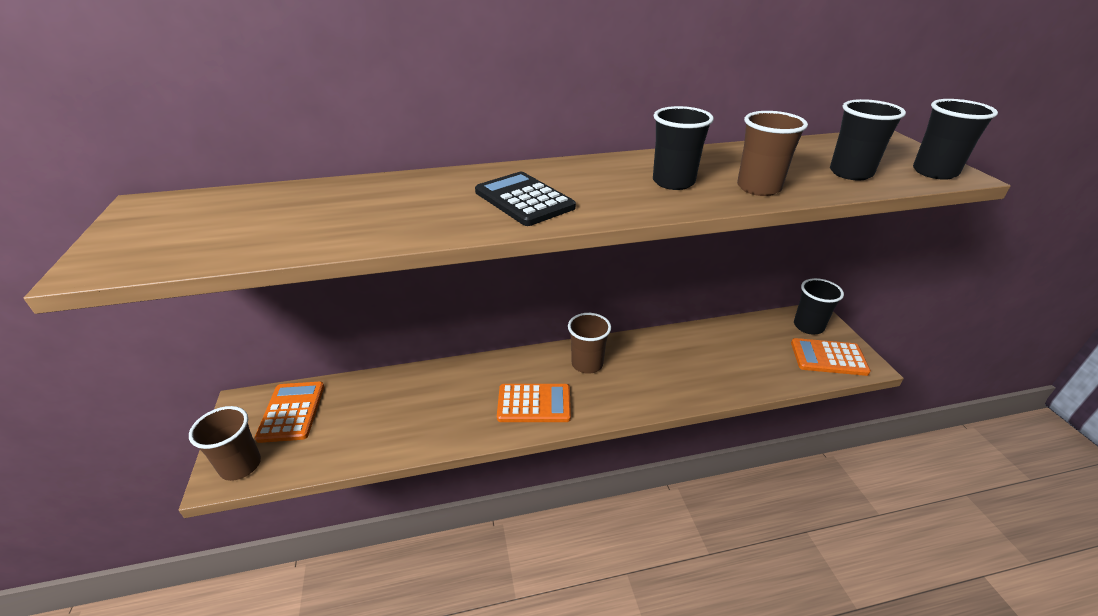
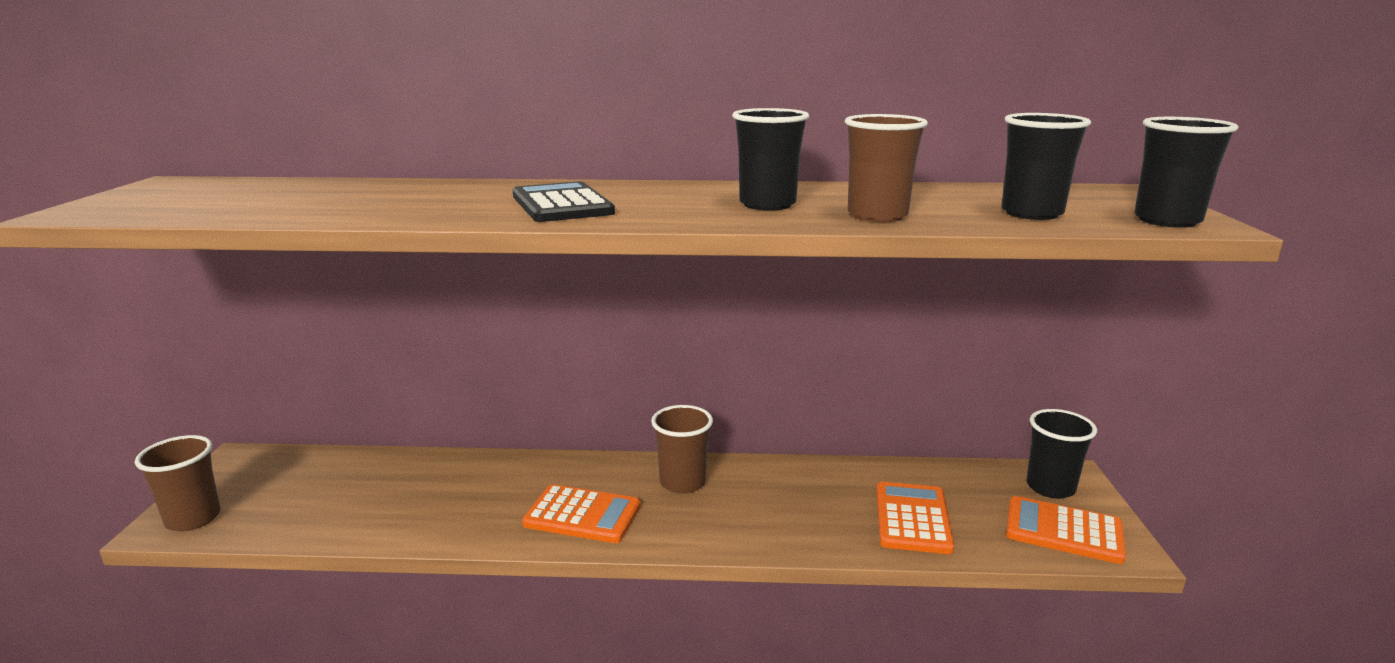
camera: 15 degrees right, 15 degrees down
orange calculator [255,382,324,443] -> orange calculator moved to [877,482,954,554]

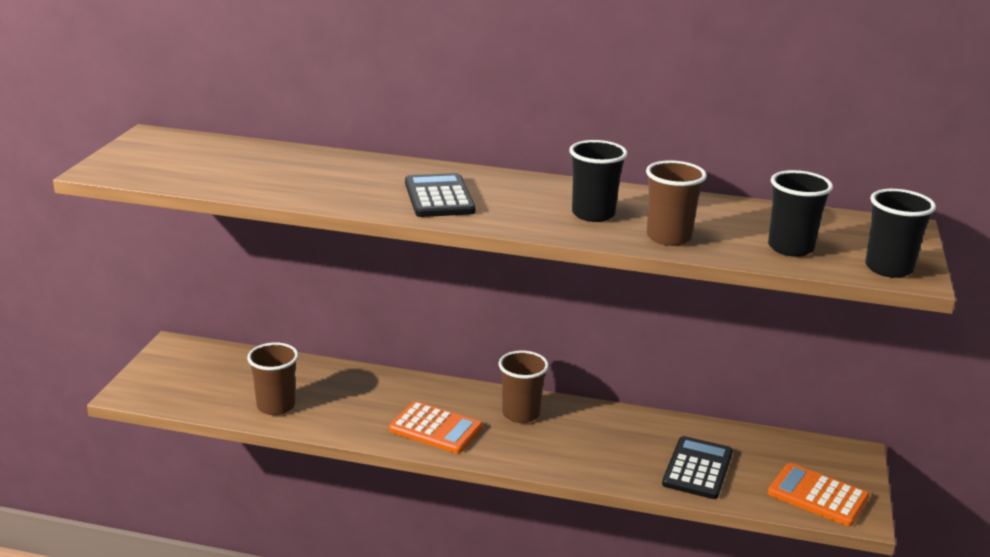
camera: 10 degrees right, 5 degrees up
brown cup [135,435,220,531] -> brown cup moved to [247,343,299,415]
orange calculator [877,482,954,554] -> black calculator [662,436,733,499]
black cup [1026,409,1097,499] -> none

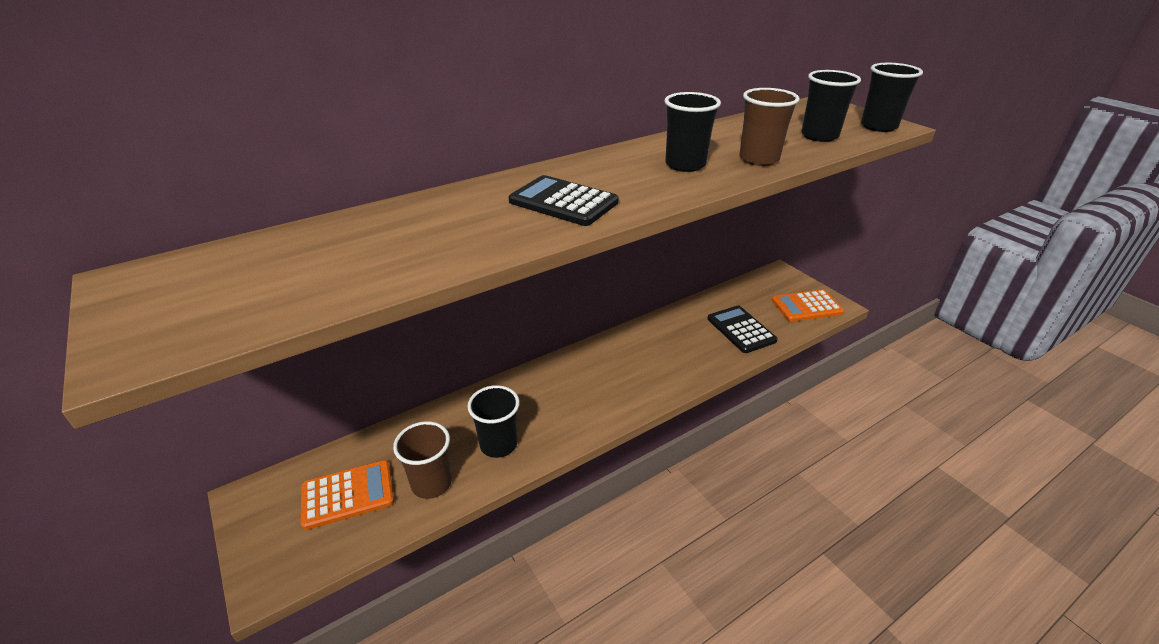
camera: 45 degrees left, 10 degrees up
orange calculator [389,401,483,453] -> orange calculator moved to [301,460,394,530]
brown cup [499,350,549,423] -> none
none -> black cup [467,385,520,458]

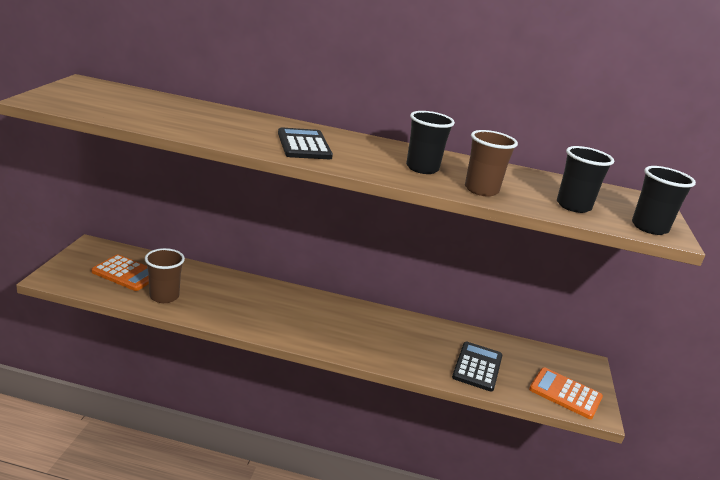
camera: 40 degrees right, 10 degrees down
black cup [467,385,520,458] -> none

